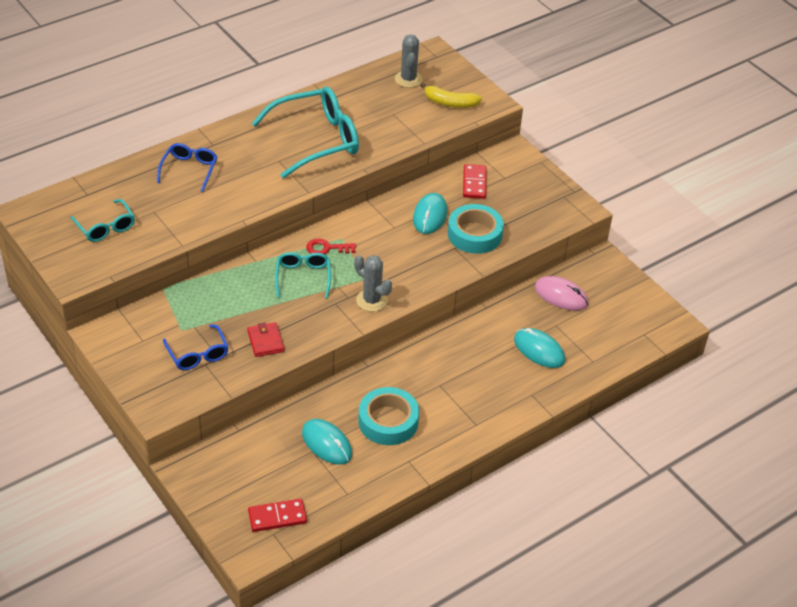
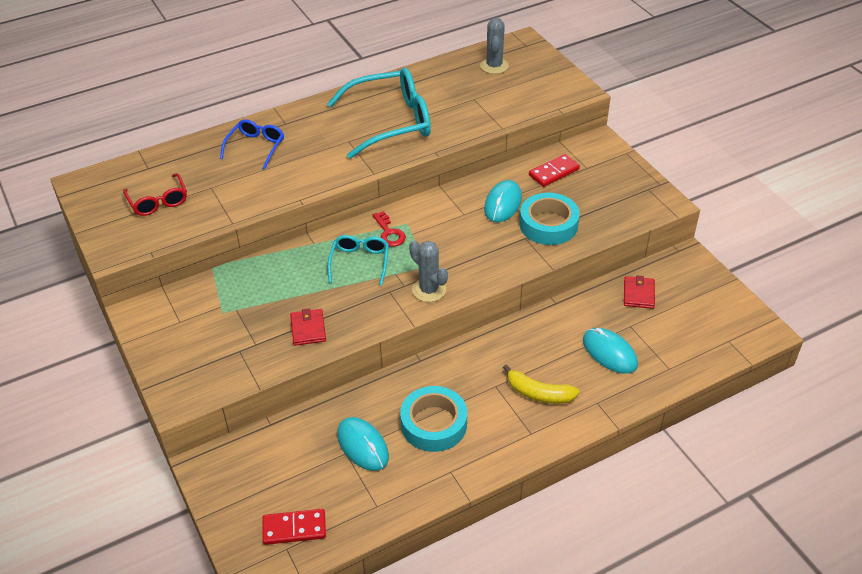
camera: 10 degrees right, 0 degrees up
turquoise glasses [70,199,135,242] -> red glasses [123,173,187,216]
blue glasses [163,324,229,370] -> none
red key [306,238,356,254] -> red key turned 120 degrees counterclockwise [373,211,406,247]
yellow banana [420,83,482,108] -> yellow banana moved to [503,364,580,404]
red domino [463,164,487,199] -> red domino turned 45 degrees clockwise [529,154,580,187]
pink mouse [535,276,588,311] -> red wallet [624,275,655,309]

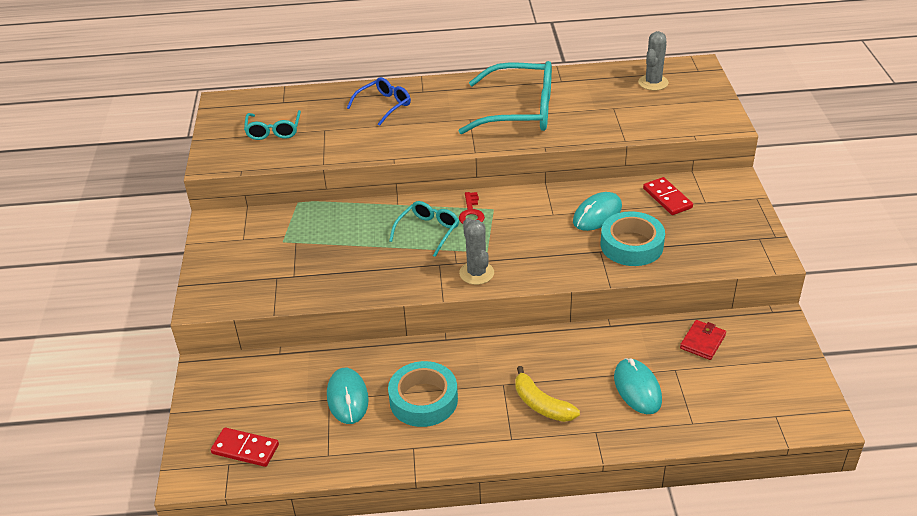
camera: 25 degrees right, 5 degrees down
red glasses [123,173,187,216] -> turquoise glasses [244,110,301,140]
red wallet [290,308,326,346] -> none
red domino [529,154,580,187] -> red domino turned 75 degrees clockwise [643,177,693,215]

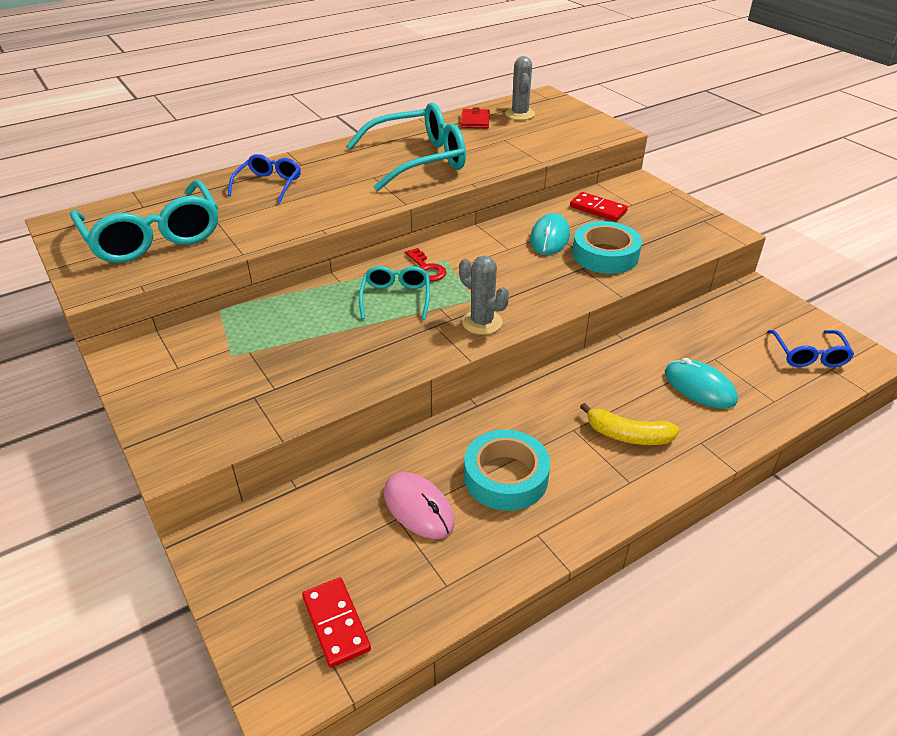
camera: 30 degrees left, 0 degrees up
red domino [211,427,279,467] -> red domino turned 75 degrees clockwise [302,577,371,668]
turquoise glasses [244,110,301,140] -> turquoise glasses [70,180,218,263], size x1.90
turquoise mouse [327,368,369,424] -> pink mouse [384,472,455,539]
red wallet [680,320,726,360] -> red wallet moved to [461,107,490,128]
none -> blue glasses [767,330,854,367]

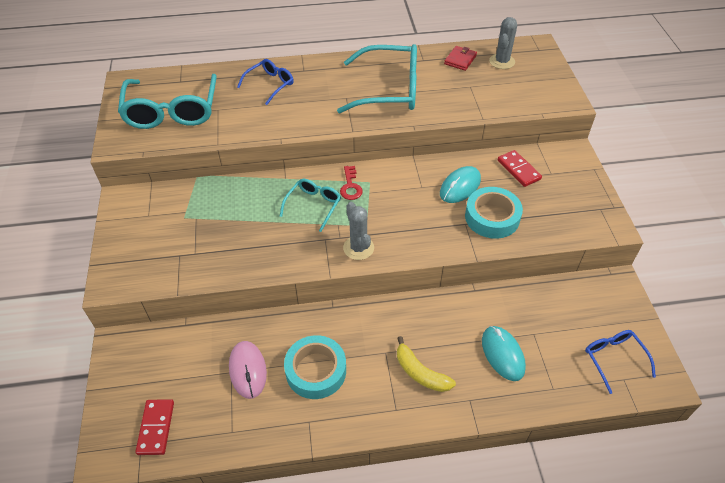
camera: 25 degrees right, 10 degrees up
blue glasses [767,330,854,367] -> blue glasses turned 135 degrees clockwise [585,330,656,394]

